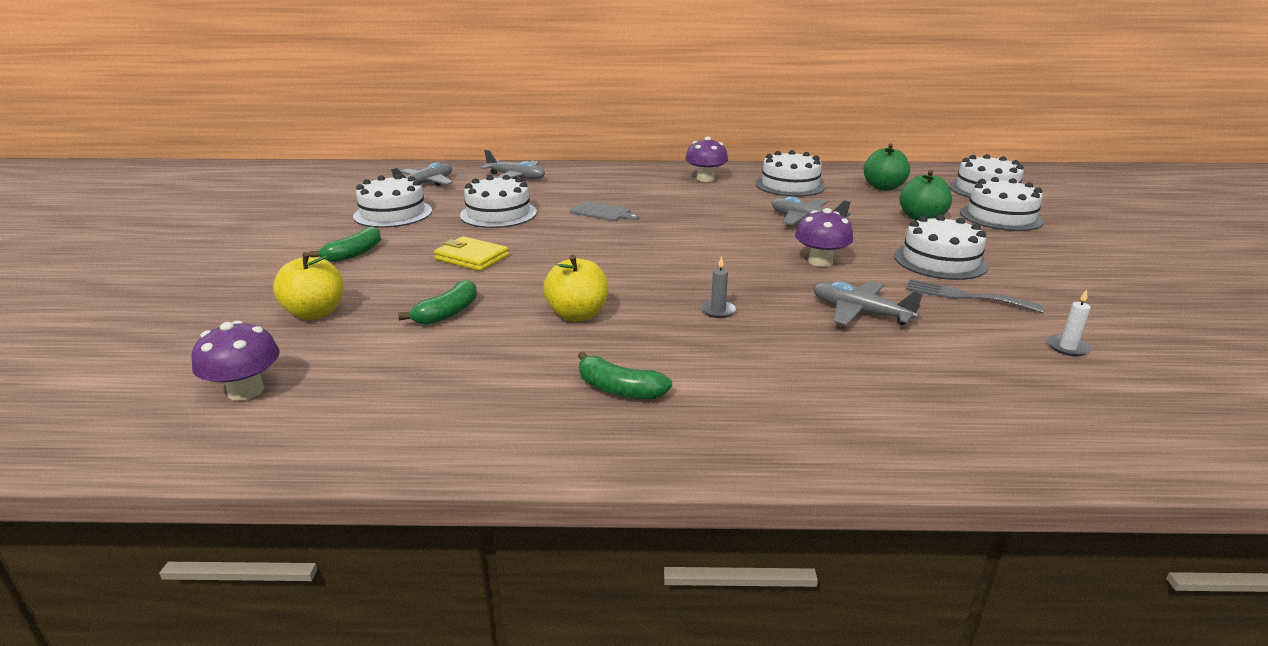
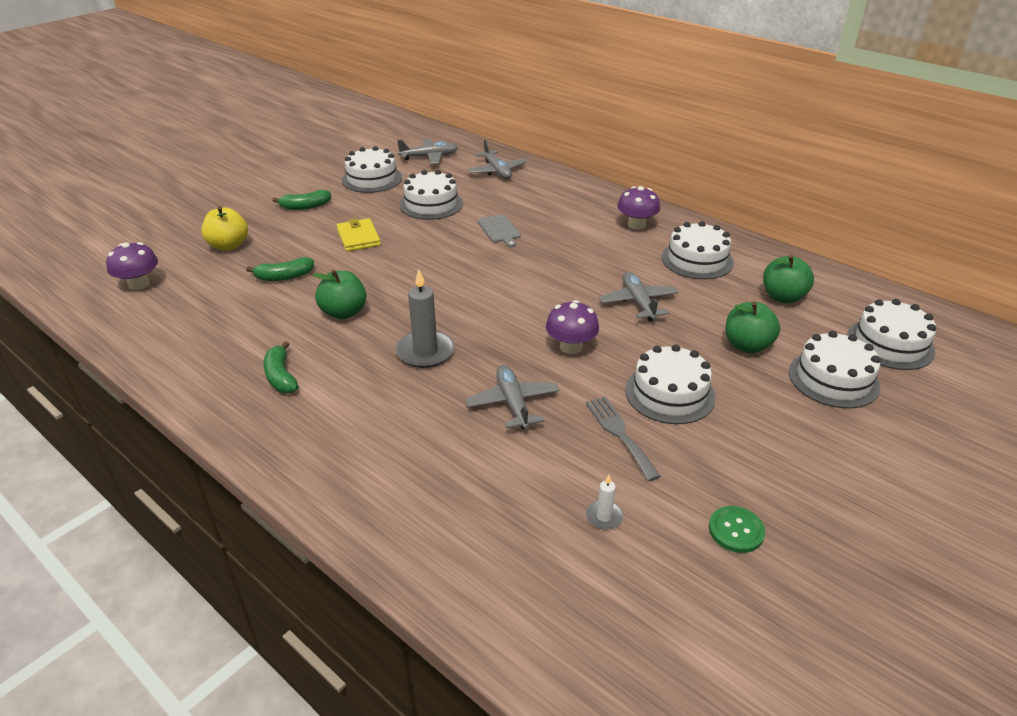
camera: 40 degrees right, 10 degrees up
yellow apple [543,255,609,322] -> green apple [313,270,367,319]
grey candle [700,256,736,318] -> grey candle [396,269,455,368], size x1.99
none -> green button [709,506,765,553]

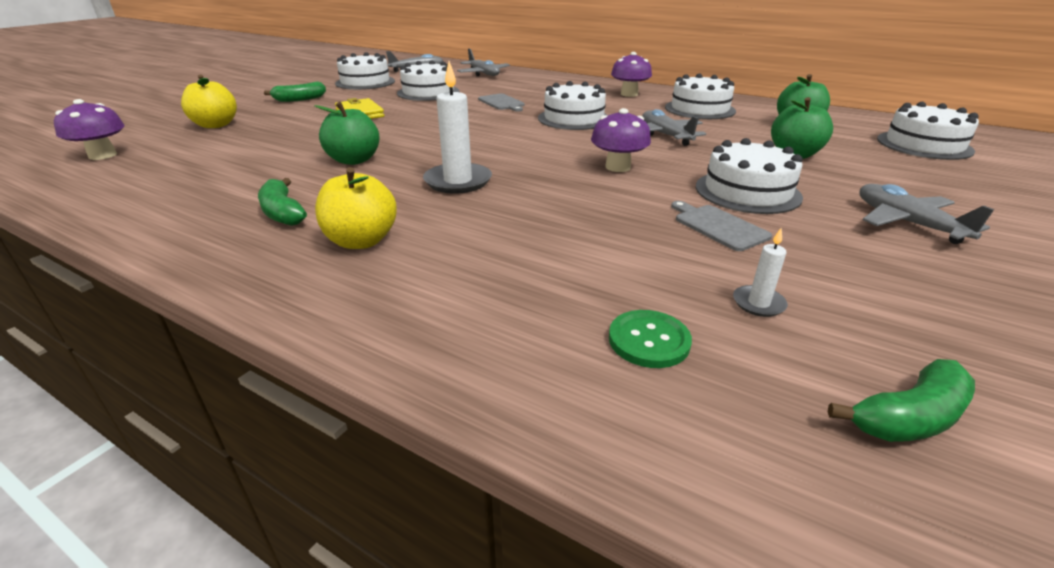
camera: 10 degrees left, 5 degrees down
green banana [246,257,314,281] -> green banana moved to [828,359,975,442]
grey candle [396,269,455,368] -> white candle [423,61,492,194]
grey plane [465,365,559,429] -> grey plane moved to [859,184,994,244]
grey fork [585,397,661,481] -> grey cutting board [671,201,772,251]
green button [709,506,765,553] -> green button moved to [609,310,692,368]
white cake [789,331,880,409] -> white cake moved to [538,81,607,130]
none -> yellow apple [315,167,397,249]

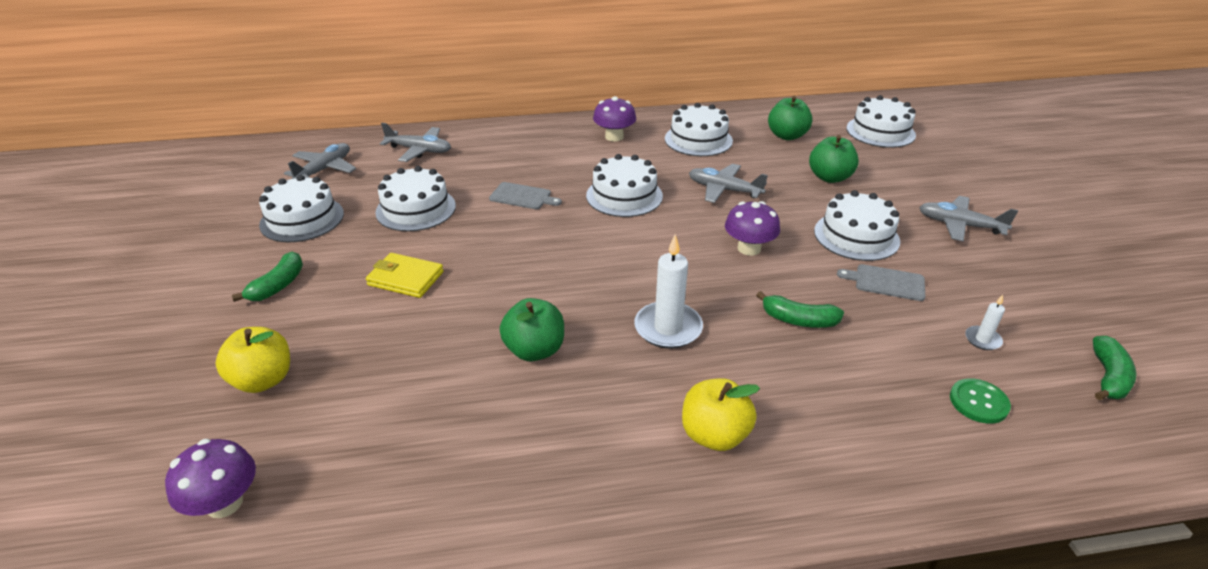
camera: 40 degrees left, 5 degrees up
green banana [258,178,307,226] -> green banana moved to [756,291,844,328]

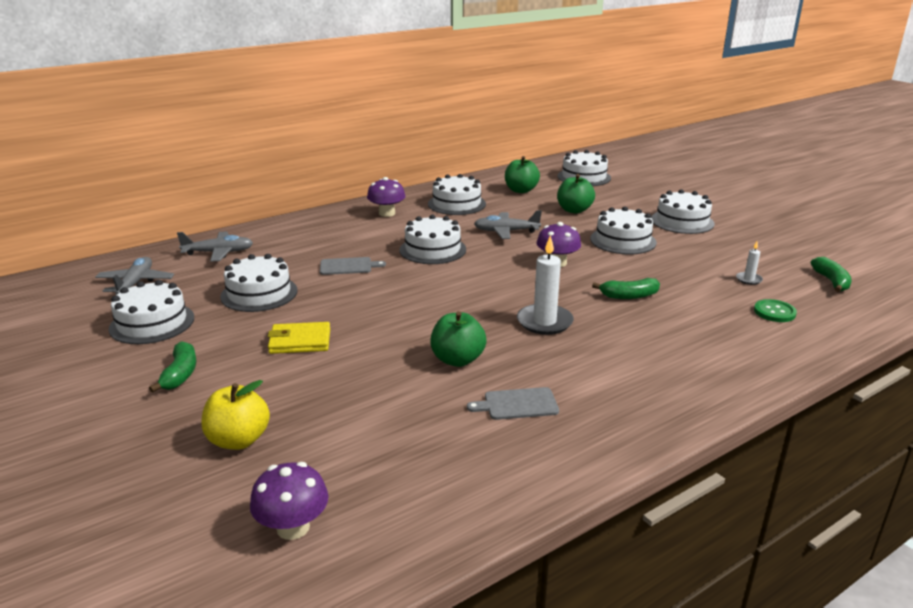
camera: 25 degrees left, 10 degrees down
yellow apple [682,378,760,451] -> none
grey cutting board [837,264,925,301] -> grey cutting board moved to [467,387,559,420]
grey plane [919,196,1018,241] -> white cake [651,189,715,234]

